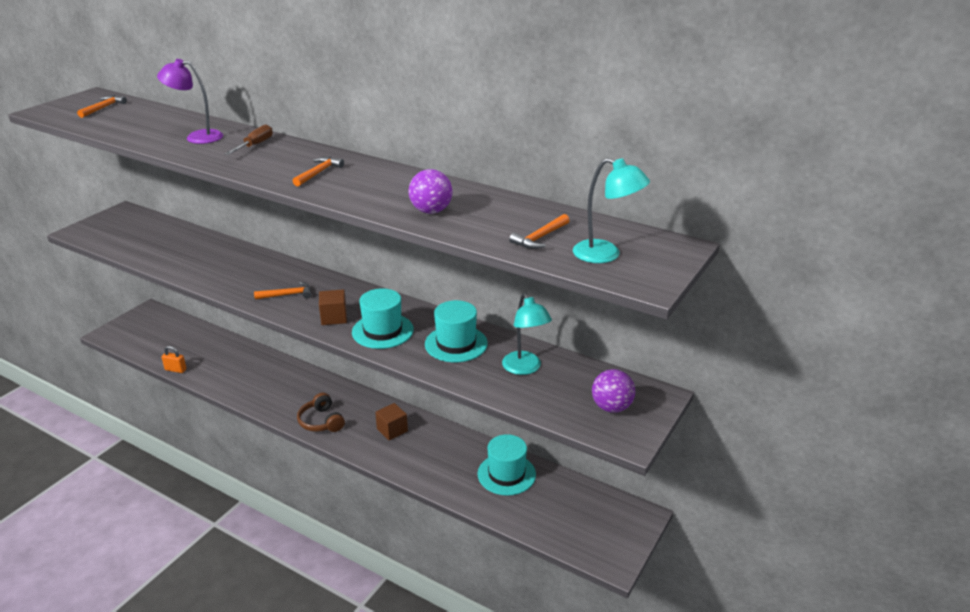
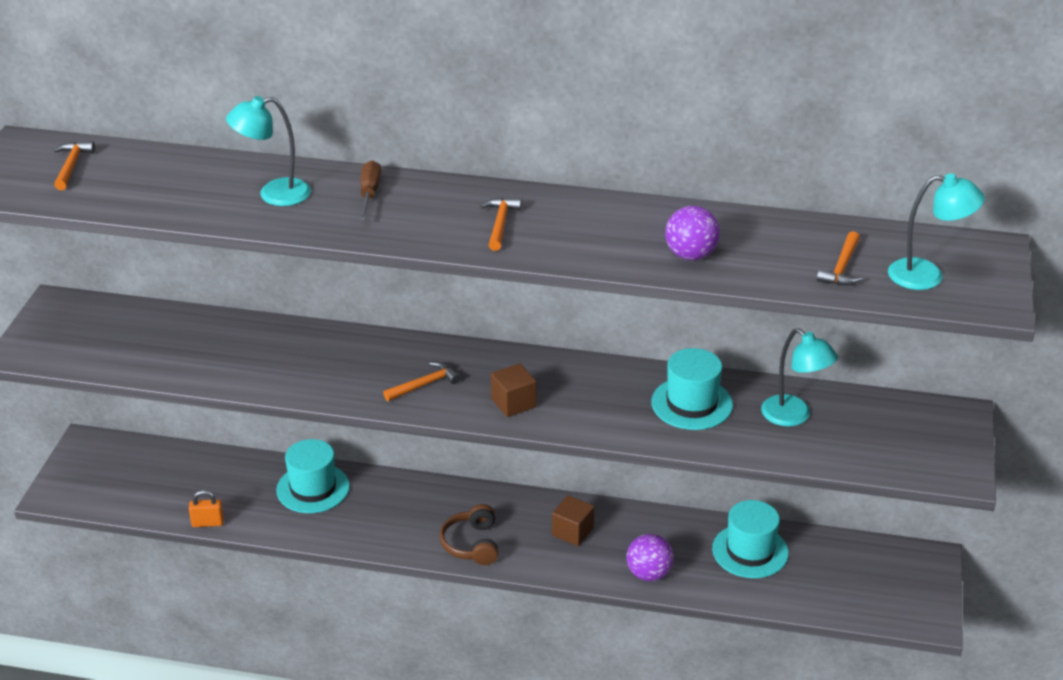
camera: 20 degrees left, 5 degrees up
purple lamp [157,59,223,144] -> turquoise lamp [226,96,311,206]
brown headphones [297,393,345,432] -> brown headphones turned 45 degrees clockwise [439,504,498,565]
turquoise hat [352,288,414,349] -> turquoise hat moved to [276,439,350,513]
purple ball [592,369,636,413] -> purple ball moved to [626,534,674,581]

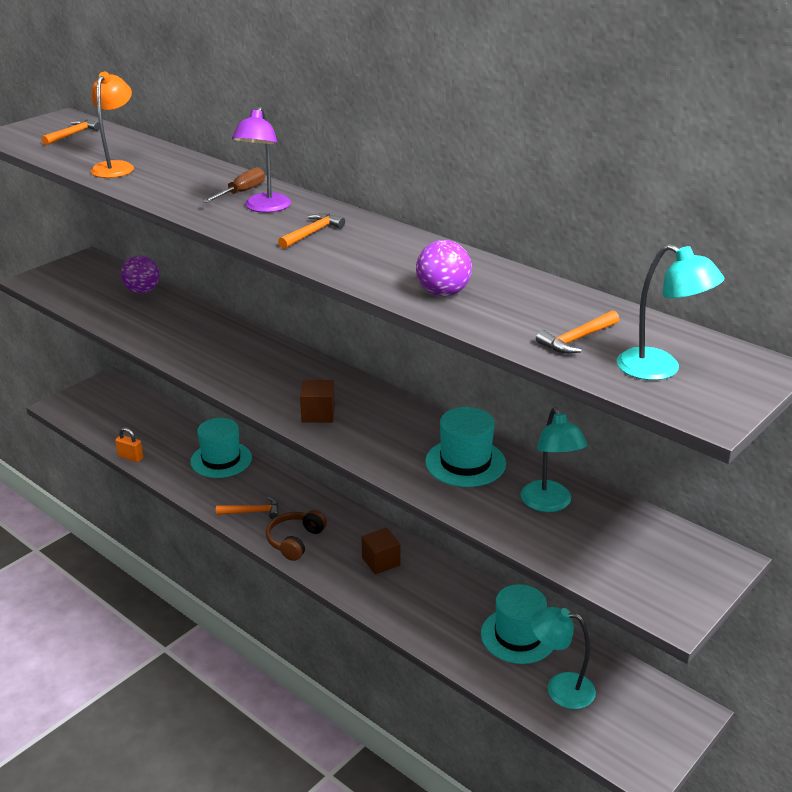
camera: 30 degrees right, 5 degrees down
turquoise lamp [226,96,311,206] -> turquoise lamp moved to [530,607,596,709]
orange hammer [383,362,460,401] -> orange hammer moved to [216,497,279,519]
purple ball [626,534,674,581] -> purple ball moved to [121,255,160,294]
none -> orange lamp [91,72,134,178]
none -> purple lamp [232,107,291,212]

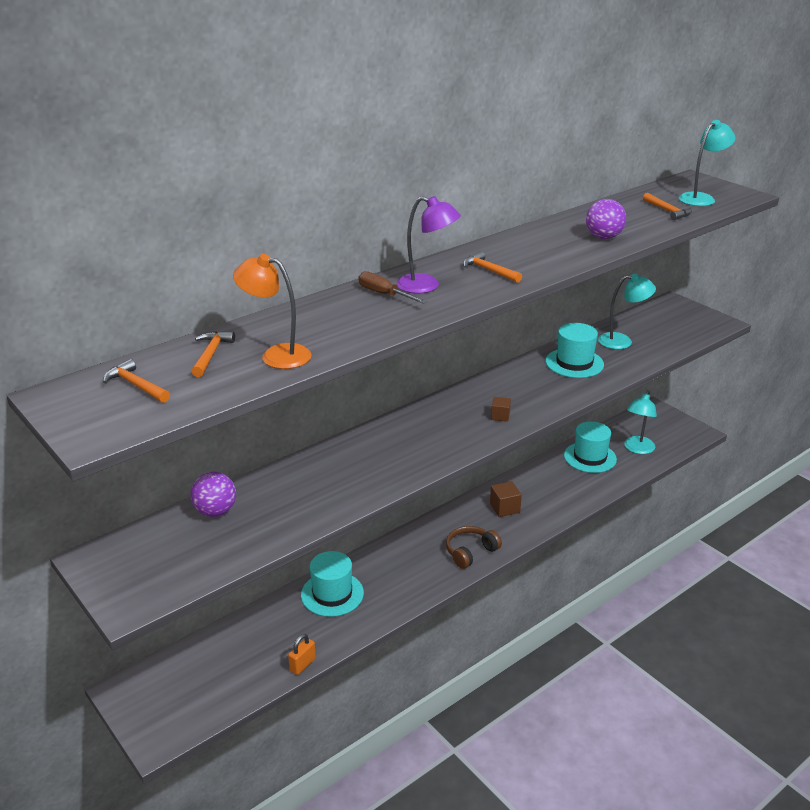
camera: 80 degrees left, 0 degrees up
orange hammer [216,497,279,519] -> orange hammer moved to [191,331,235,377]
brown headphones [266,510,327,561] -> brown headphones turned 105 degrees clockwise [446,526,502,569]
brown cube [300,380,335,423] -> brown cube [491,397,511,422], size x0.65

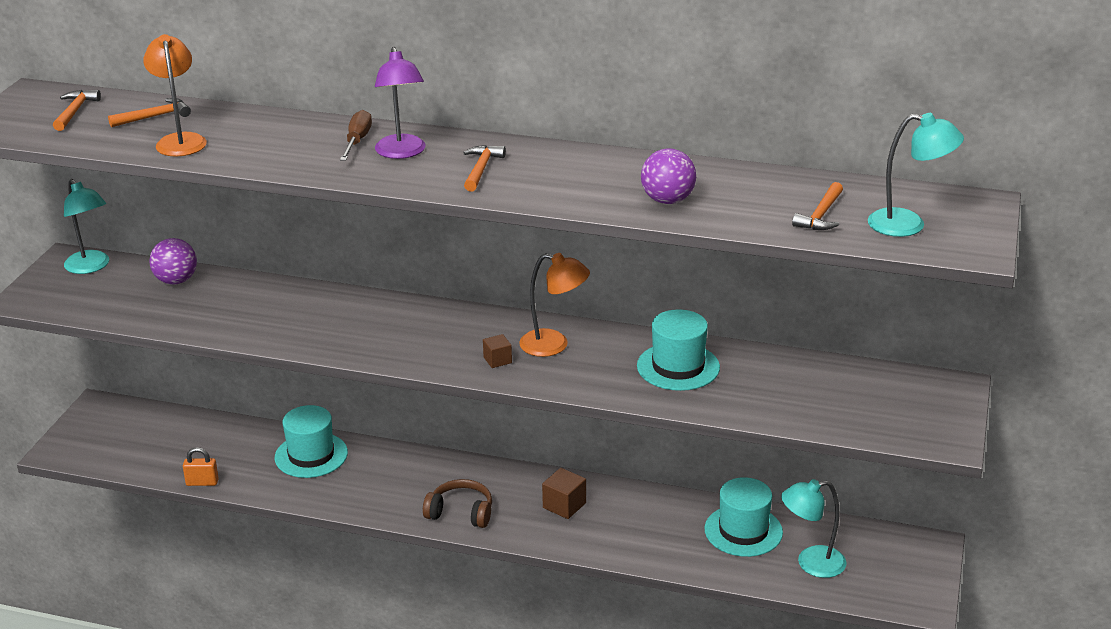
camera: 55 degrees right, 0 degrees up
turquoise lamp [598,273,656,349] -> turquoise lamp moved to [64,179,109,274]
none -> orange lamp [519,253,590,357]

